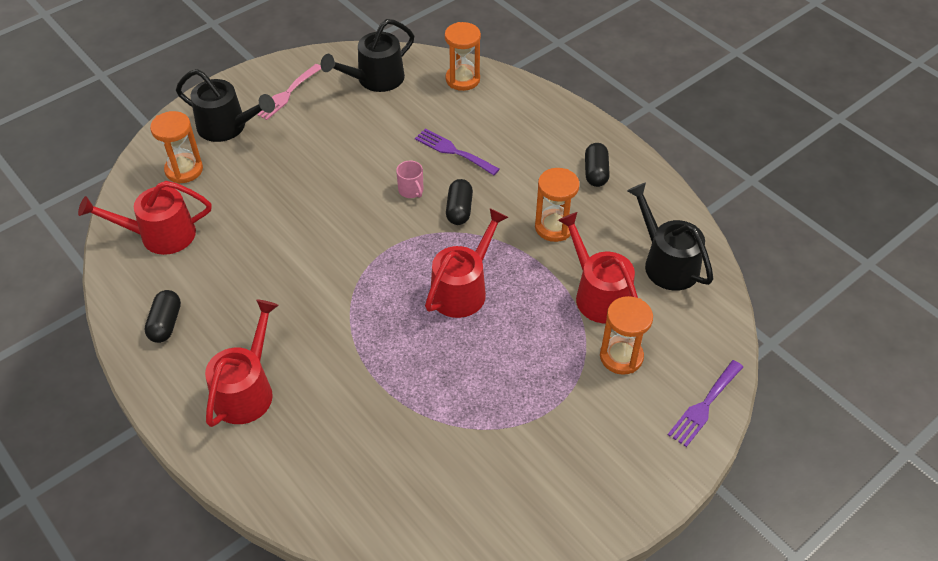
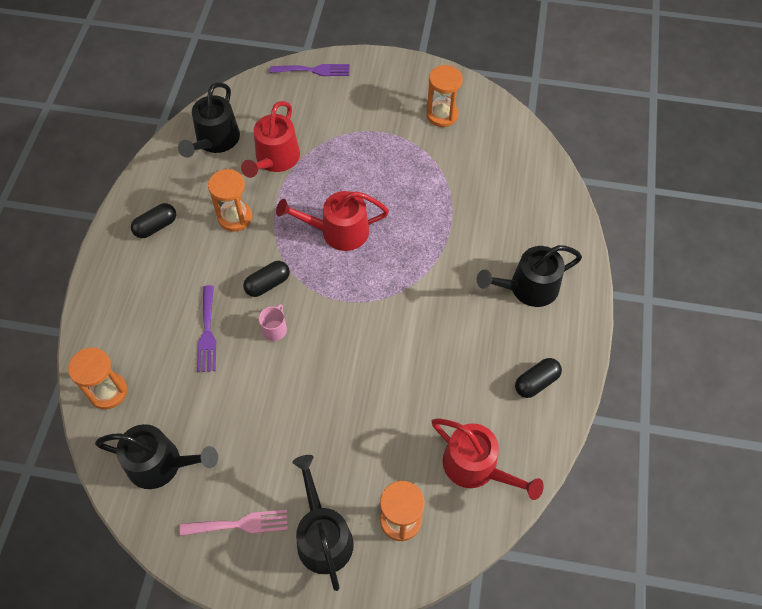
camera: 130 degrees left, 10 degrees up
red watering can [205,299,279,427] -> black watering can [477,245,582,307]
orange hourglass [600,296,653,375] -> orange hourglass moved to [426,65,463,127]

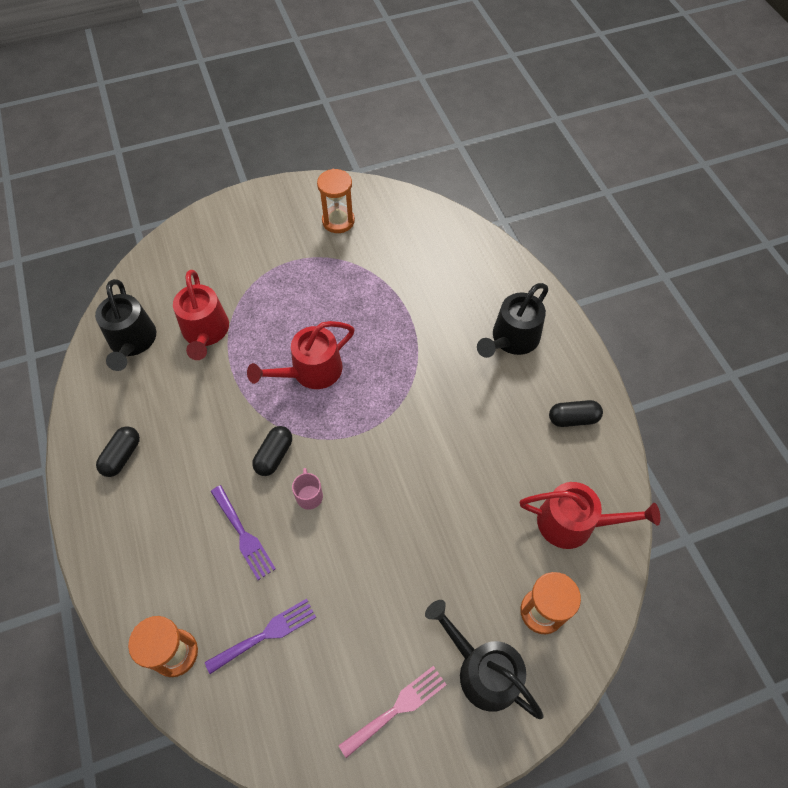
camera: 30 degrees left, 0 degrees up
black watering can [95,424,218,489] -> none
orange hourglass [208,169,252,232] -> none
purple fork [270,64,349,76] -> purple fork moved to [205,599,316,674]
black capsule [515,358,562,398] -> black capsule turned 60 degrees clockwise [549,400,603,427]

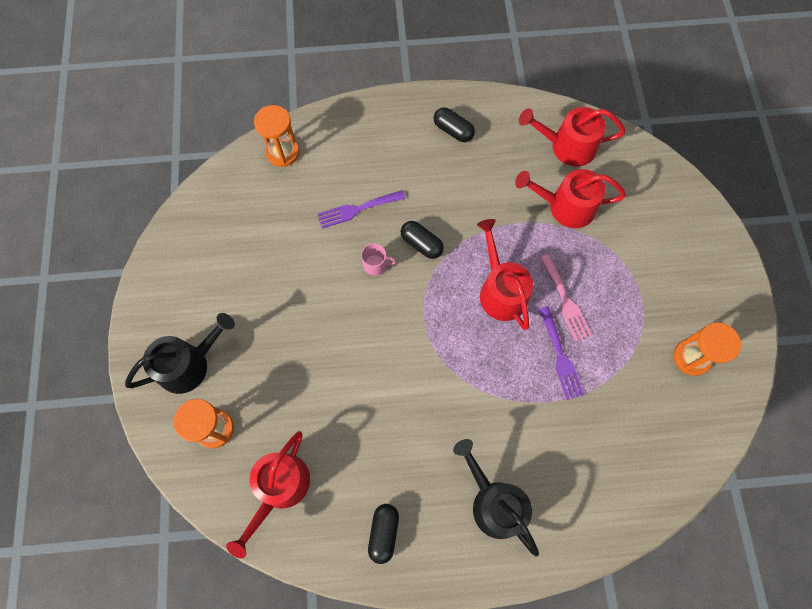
camera: 105 degrees right, 10 degrees up
black watering can [95,279,156,371] -> red watering can [519,107,626,167]
purple fork [205,599,316,674] -> purple fork moved to [539,306,584,400]
pink fork [338,666,447,758] -> pink fork moved to [540,254,592,342]

